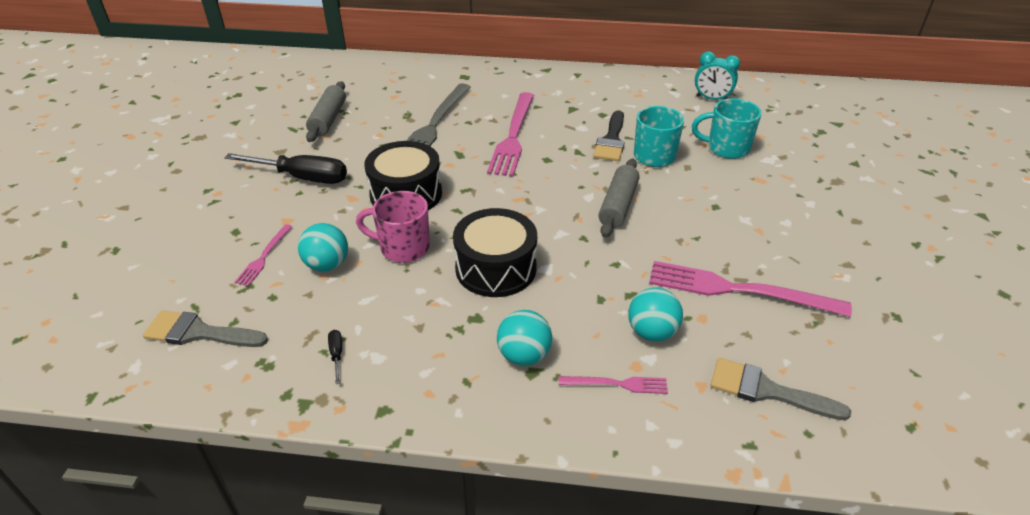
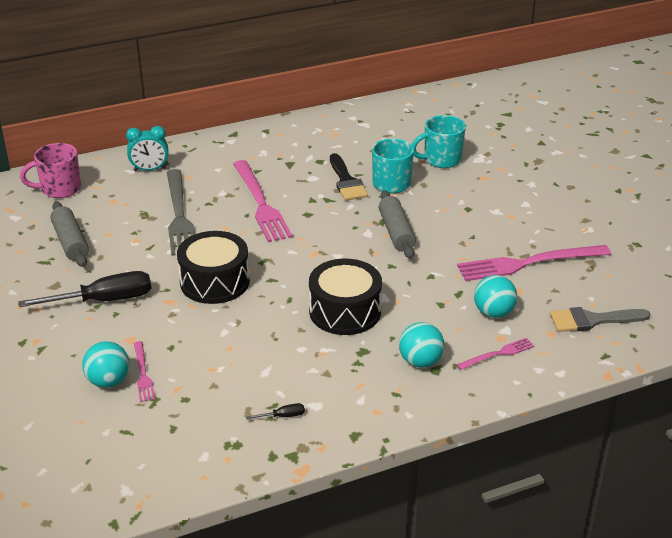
camera: 30 degrees left, 5 degrees down
grey brush [143,311,268,347] -> none
turquoise ball [298,223,348,272] -> turquoise ball moved to [82,341,129,388]
black screwdriver [328,330,342,384] -> black screwdriver turned 120 degrees clockwise [246,403,305,419]
pink mug [356,191,430,263] -> pink mug moved to [20,143,81,198]
turquoise clock [695,52,740,100] -> turquoise clock moved to [126,126,169,171]

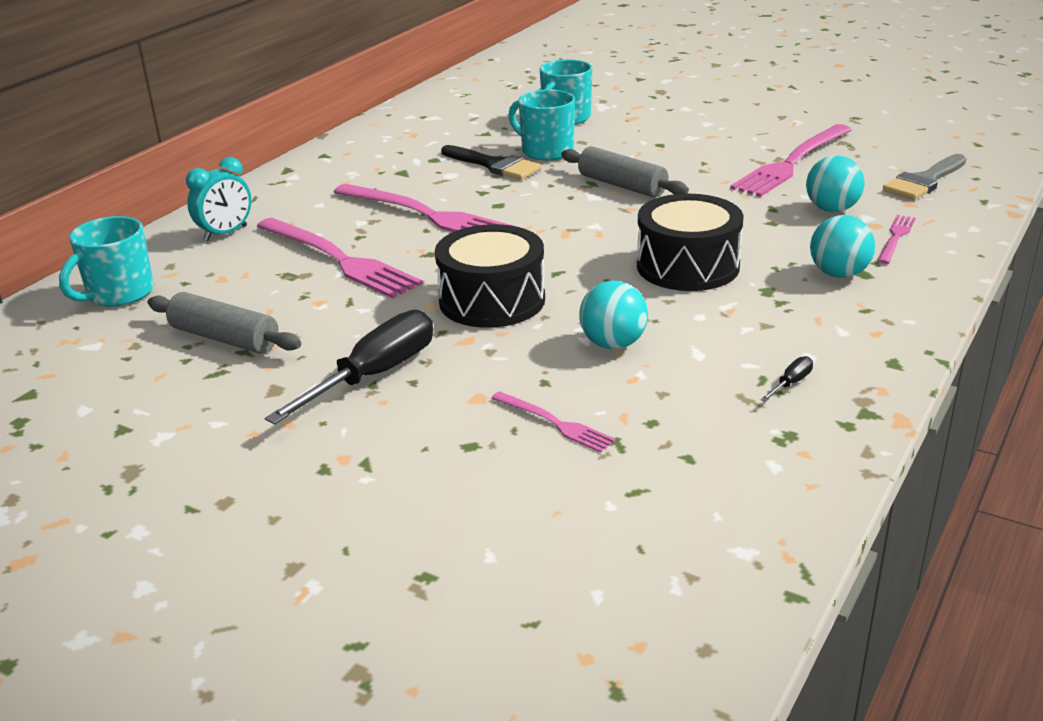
camera: 35 degrees left, 5 degrees down
pink mug [20,143,81,198] -> turquoise mug [59,216,154,307]
turquoise ball [82,341,129,388] -> turquoise ball moved to [579,281,648,349]
grey fork [167,169,195,256] -> pink fork [256,218,423,299]

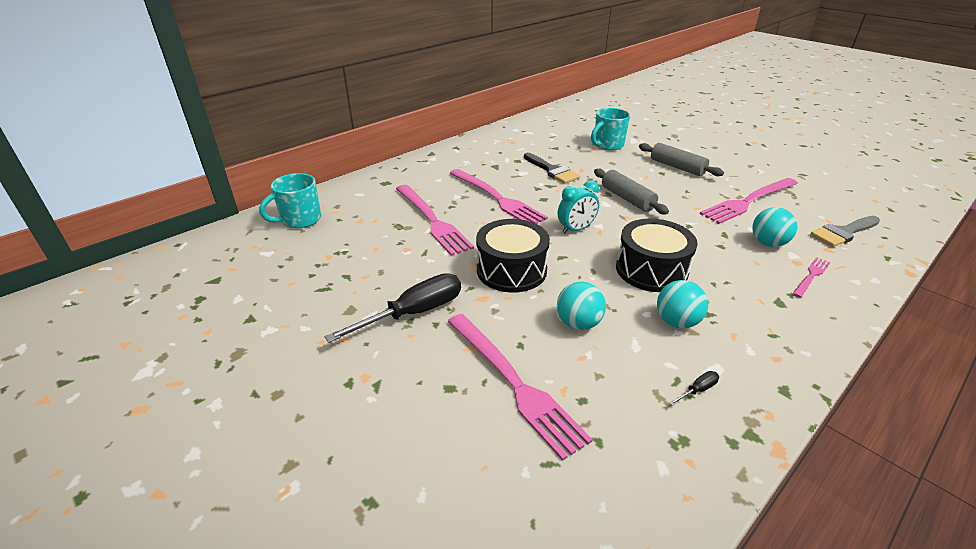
camera: 15 degrees right, 5 degrees up
grey rolling pin [148,292,301,354] -> grey rolling pin moved to [639,143,724,176]
turquoise clock [186,157,252,241] -> turquoise clock moved to [558,181,599,234]
pink fork [491,391,616,453] -> pink fork [448,314,593,461], size x2.02
turquoise mug [508,89,575,161] -> none
turquoise ball [810,215,875,278] -> turquoise ball moved to [657,280,708,328]

